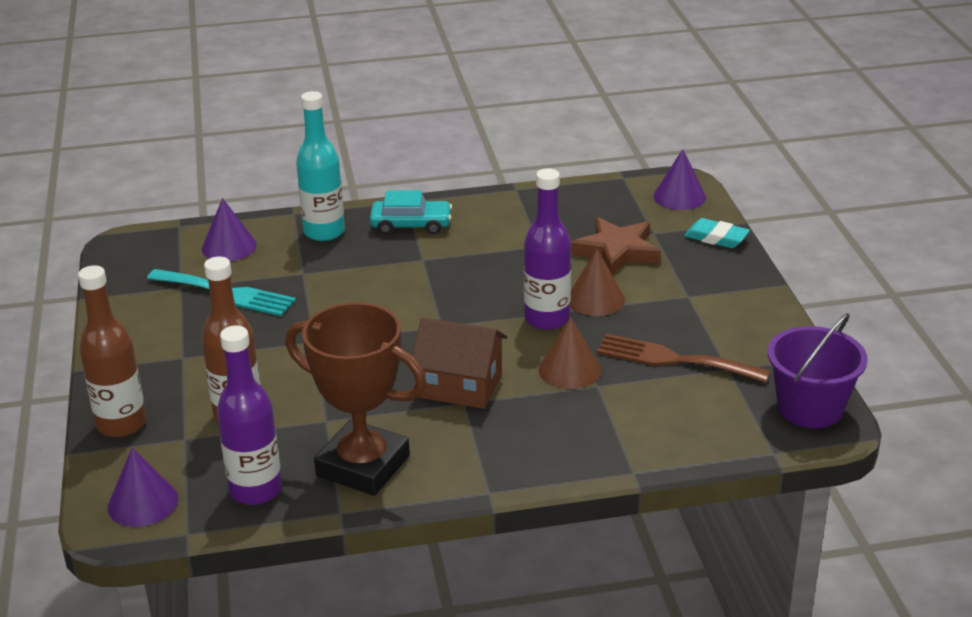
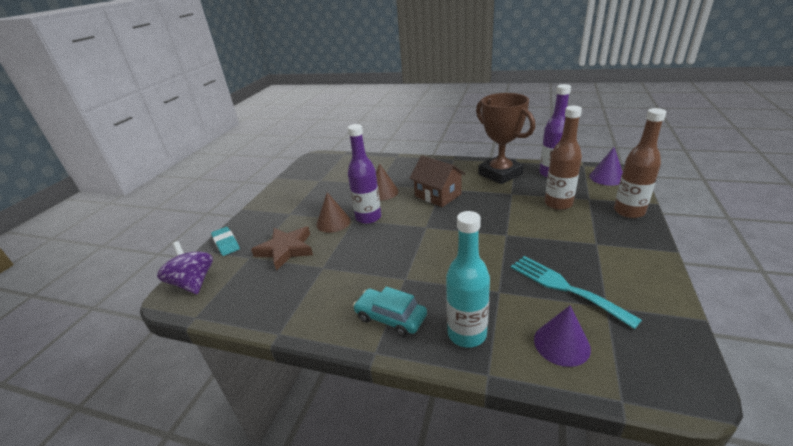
camera: 150 degrees left, 0 degrees up
brown fork [597,334,770,383] -> none
purple cone [653,149,706,210] -> purple spinning top [157,241,213,294]
purple bucket [768,313,868,428] -> none

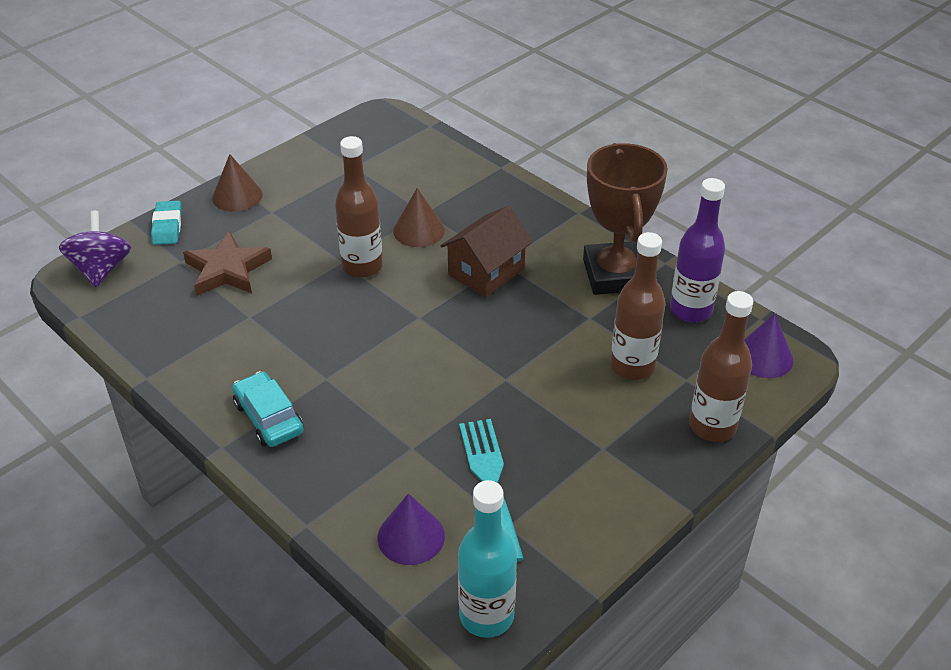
camera: 25 degrees right, 10 degrees up
brown cone [316,192,351,233] -> brown cone moved to [212,154,263,212]
purple bottle [347,124,381,224] -> brown bottle [335,136,383,278]
brown house [410,155,465,207] -> brown house turned 60 degrees clockwise [441,206,533,297]
turquoise bottle [446,211,490,348] -> turquoise bottle moved to [458,480,517,638]

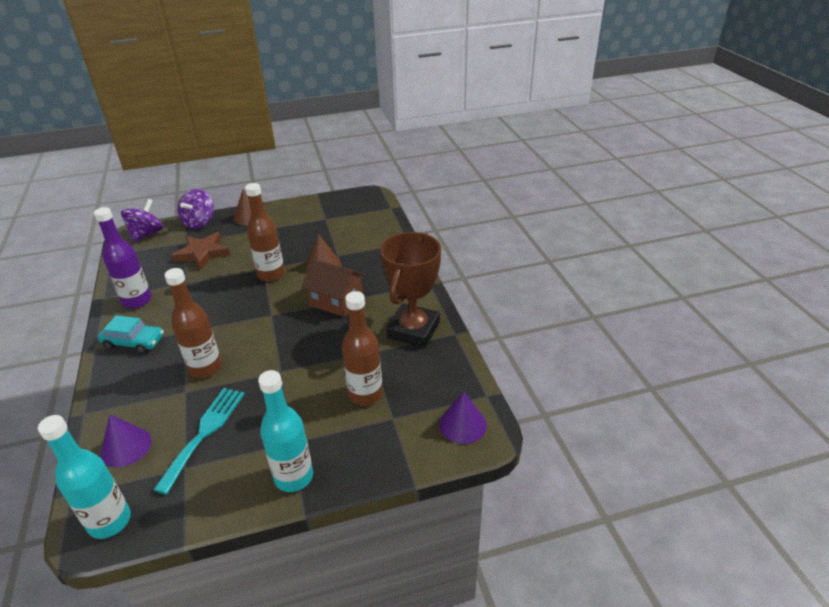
camera: 30 degrees right, 5 degrees down
turquoise eraser [151,201,182,245] -> purple spinning top [177,189,214,229]
turquoise car [232,371,303,447] -> turquoise car turned 105 degrees clockwise [98,315,164,354]
brown house [441,206,533,297] -> brown house turned 45 degrees clockwise [301,259,365,317]
purple bottle [670,178,725,322] -> purple bottle moved to [94,207,152,309]
brown bottle [689,291,753,442] -> brown bottle moved to [164,268,222,378]
none -> turquoise bottle [258,370,313,492]

